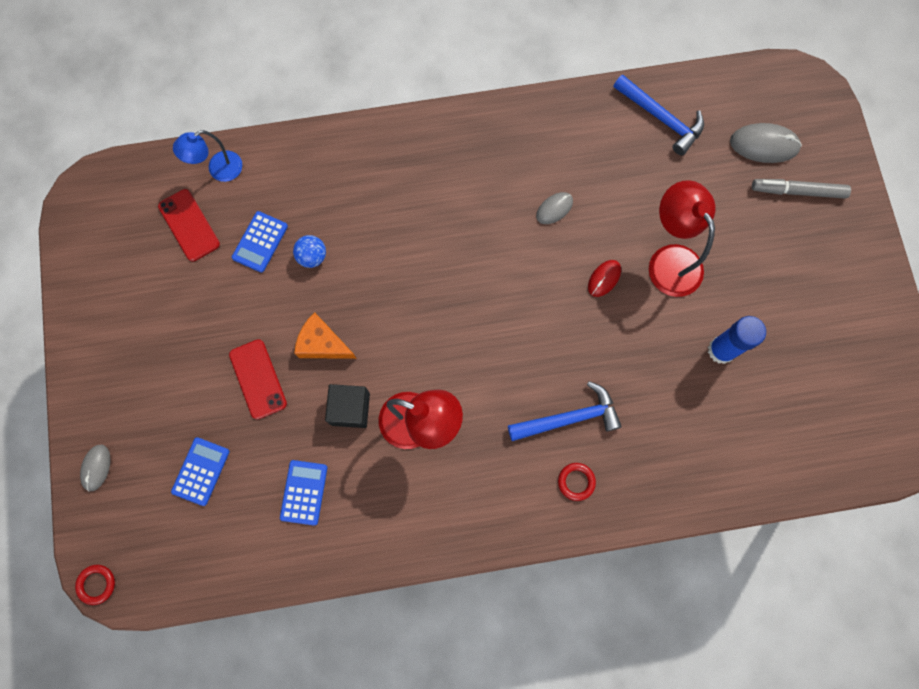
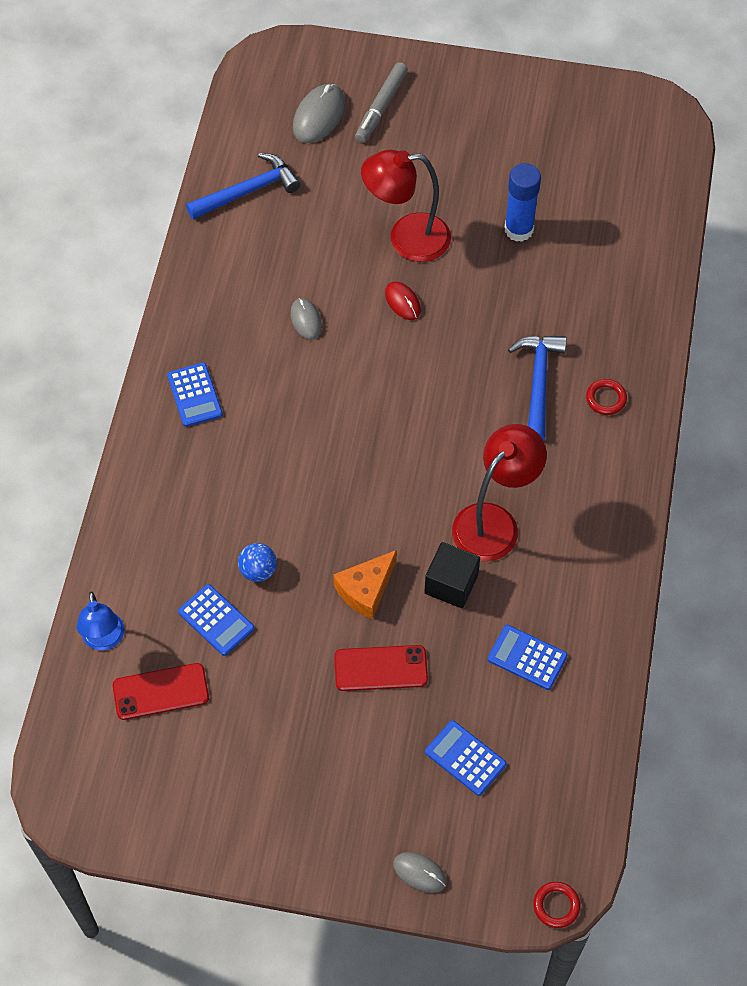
camera: 70 degrees left, 15 degrees down
none -> blue calculator [167,362,223,427]

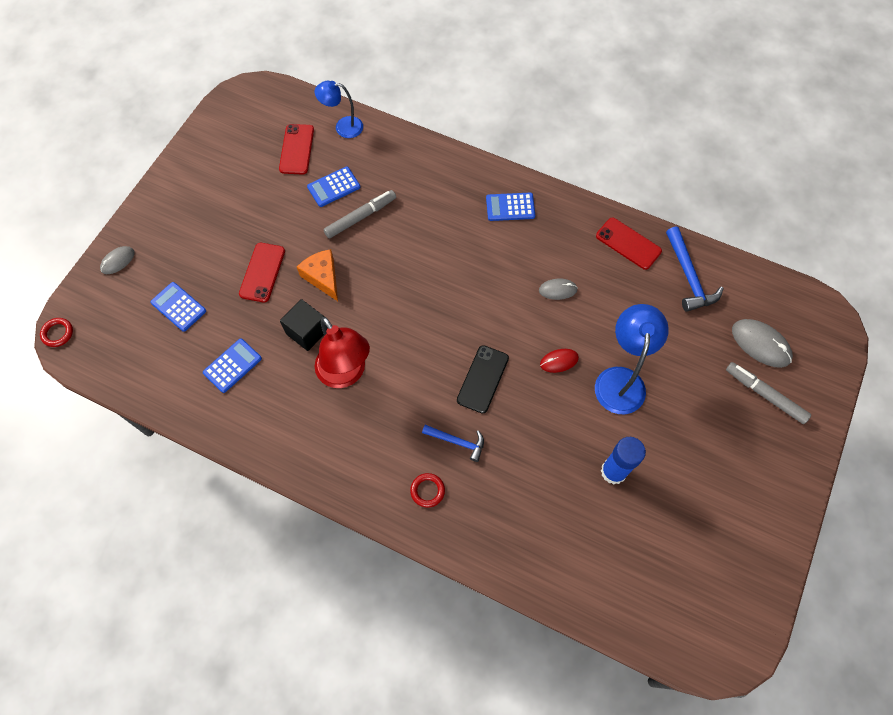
camera: 105 degrees right, 5 degrees up
blue ball [238,543,277,582] -> grey marker [323,190,396,238]
red lamp [361,150,451,262] -> blue lamp [595,304,669,414]
blue calculator [425,720,506,796] -> blue calculator turned 105 degrees counterclockwise [150,282,206,332]
blue hammer [508,336,567,440] -> blue hammer [422,425,484,462], size x0.63
none -> black phone [457,345,509,413]
none -> red phone [596,218,662,270]

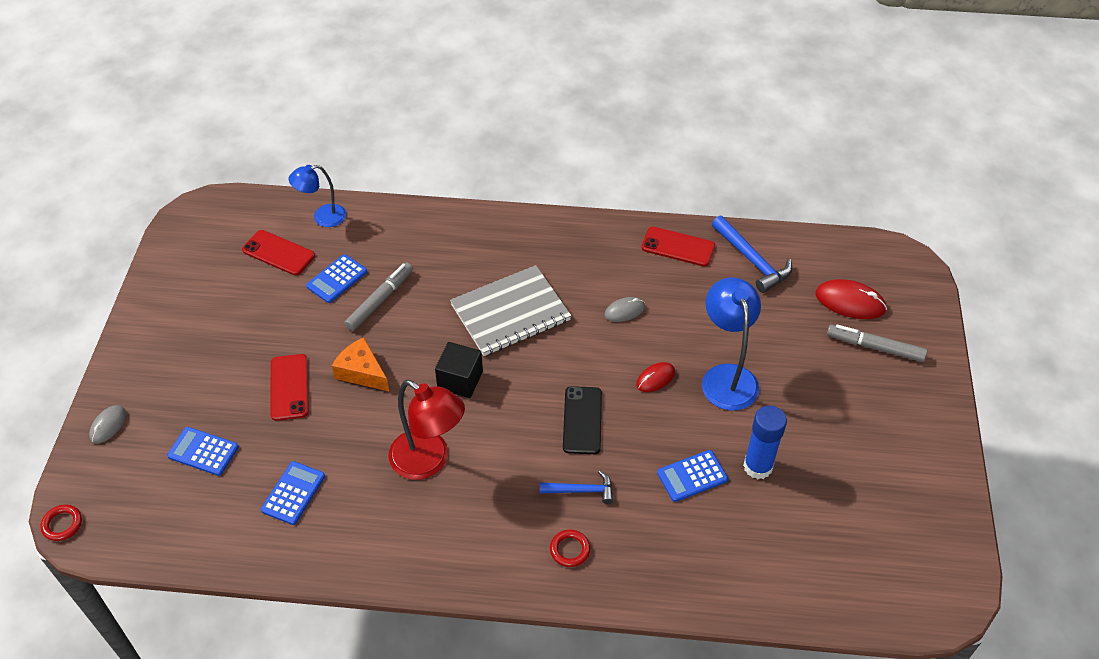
camera: 20 degrees left, 15 degrees down
red phone [279,124,314,175] -> red phone turned 45 degrees counterclockwise [242,230,315,275]
black cube [280,299,328,351] -> black cube moved to [435,342,483,398]
blue calculator [486,193,535,221] -> blue calculator moved to [657,450,728,502]
grey mouse [732,319,793,368] -> red mouse [816,279,887,319]
none -> grey notebook [450,265,571,356]

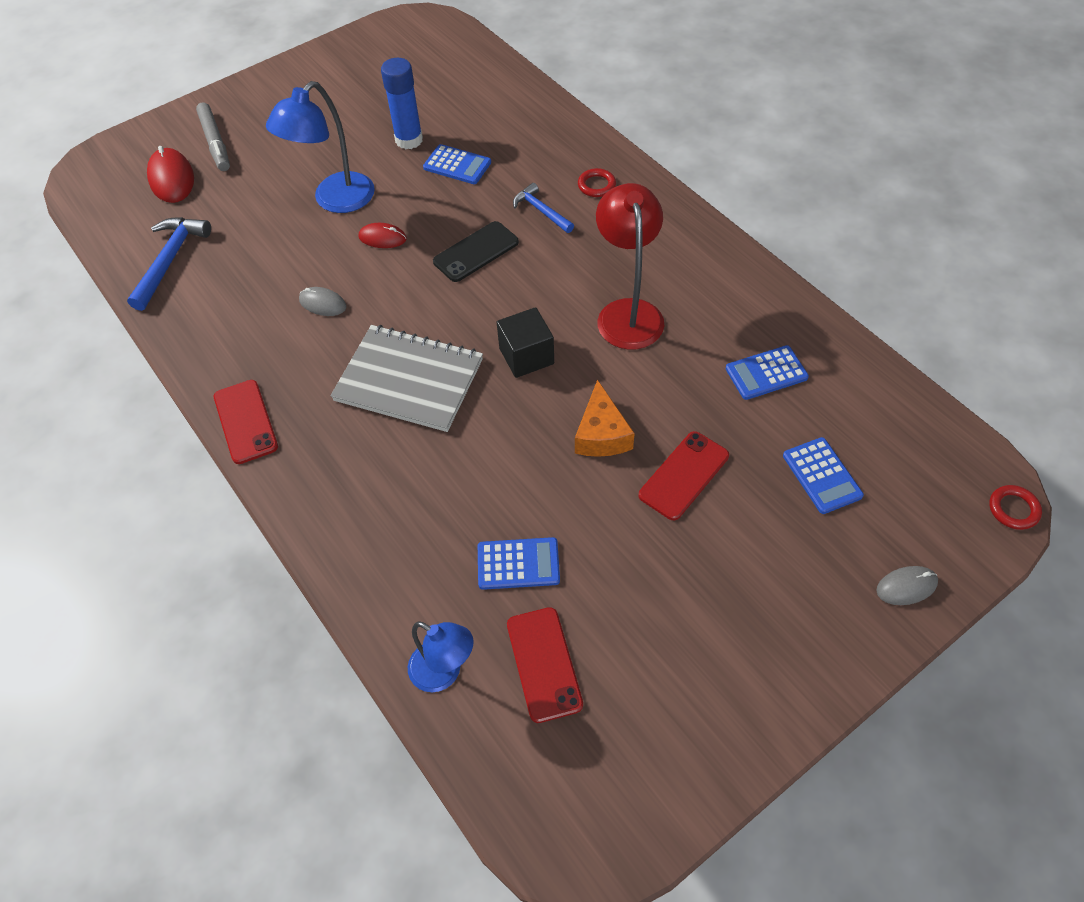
camera: 130 degrees left, 5 degrees up
grey marker [344,262,413,331] -> none
red phone [642,226,715,267] -> red phone moved to [214,380,278,464]

